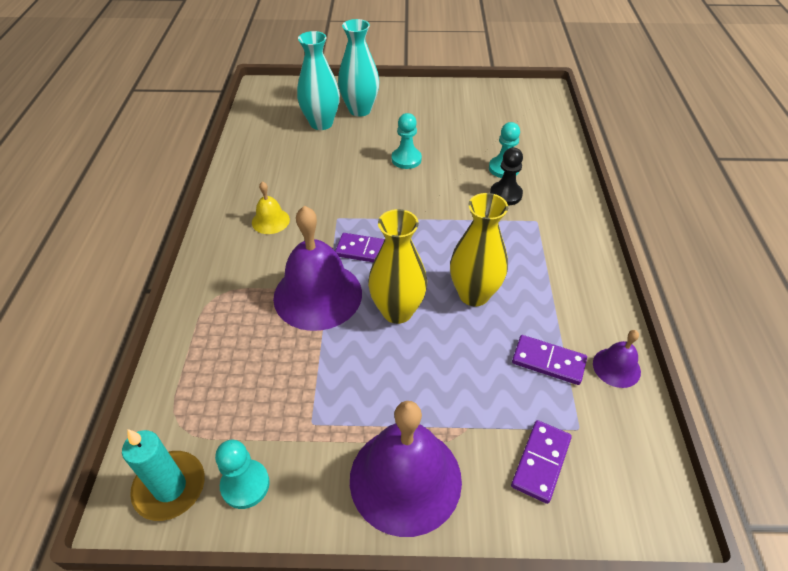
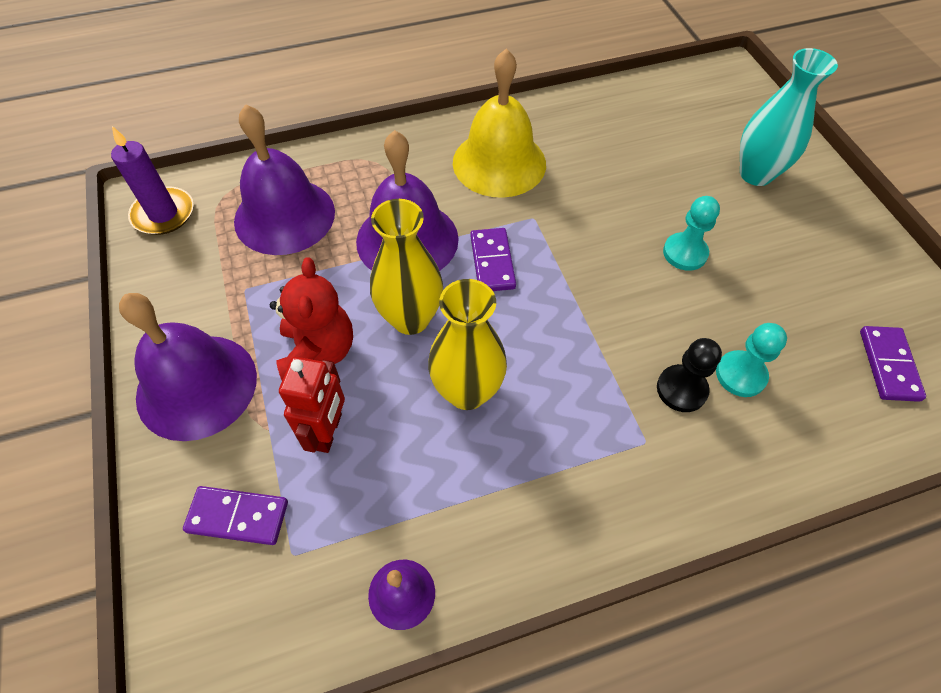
camera: 70 degrees right, 10 degrees up
turquoise candle [122,429,205,521] -> purple candle [111,126,194,235]
turquoise pawn [215,440,270,509] -> none
yellow bell [252,181,290,234] -> yellow bell [453,49,546,198], size x2.09
turquoise vase [297,31,340,130] -> none
purple domino [512,335,587,385] -> purple domino moved to [860,326,926,402]
none -> purple bell [234,104,335,255]
none -> red teddy bear [270,257,353,380]
none -> red robot [279,357,345,453]

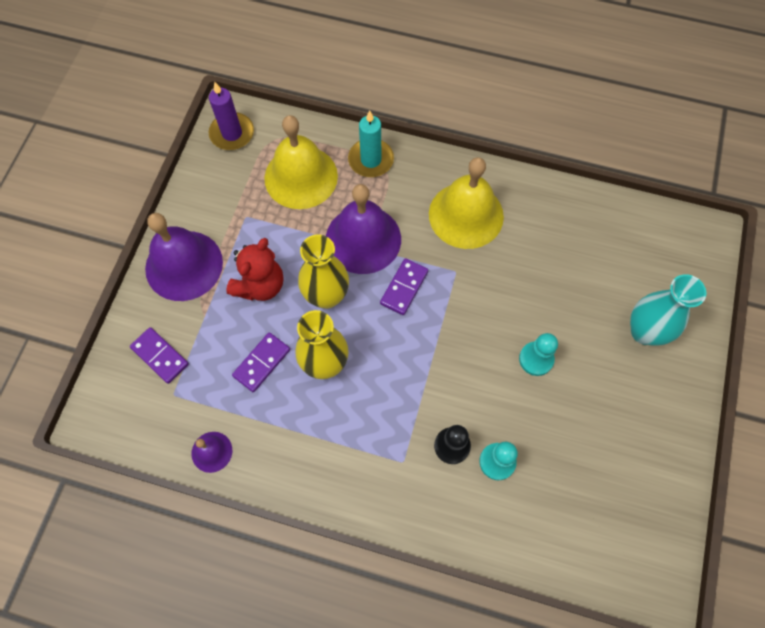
camera: 35 degrees right, 10 degrees up
purple bell [234,104,335,255] -> yellow bell [264,115,338,209]
red robot [279,357,345,453] -> none
purple domino [860,326,926,402] -> purple domino moved to [232,332,290,392]
none -> turquoise candle [348,110,394,177]

